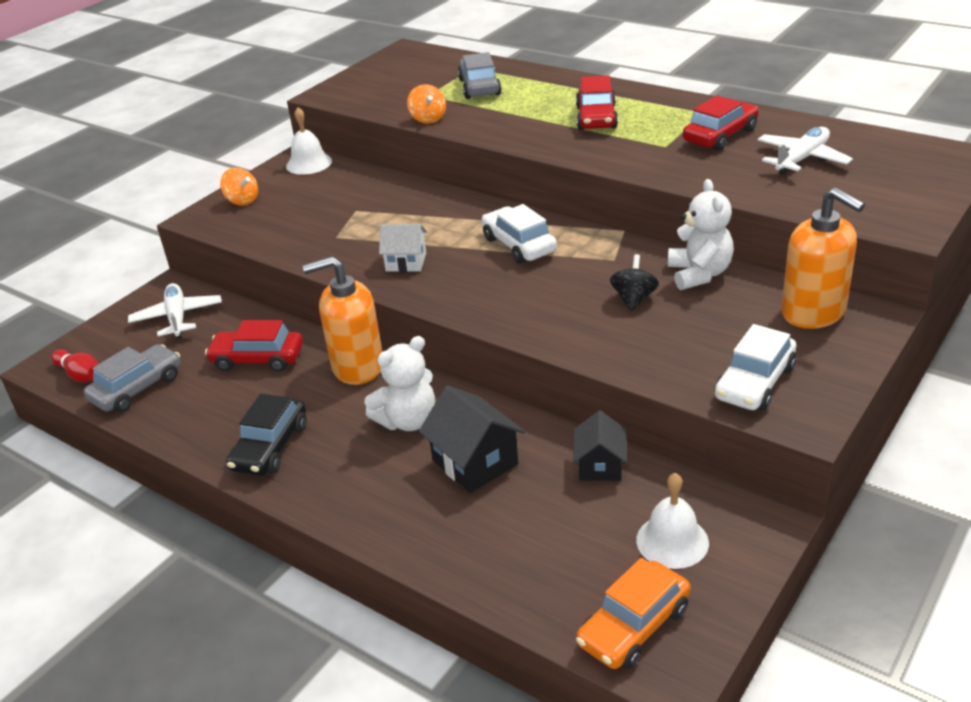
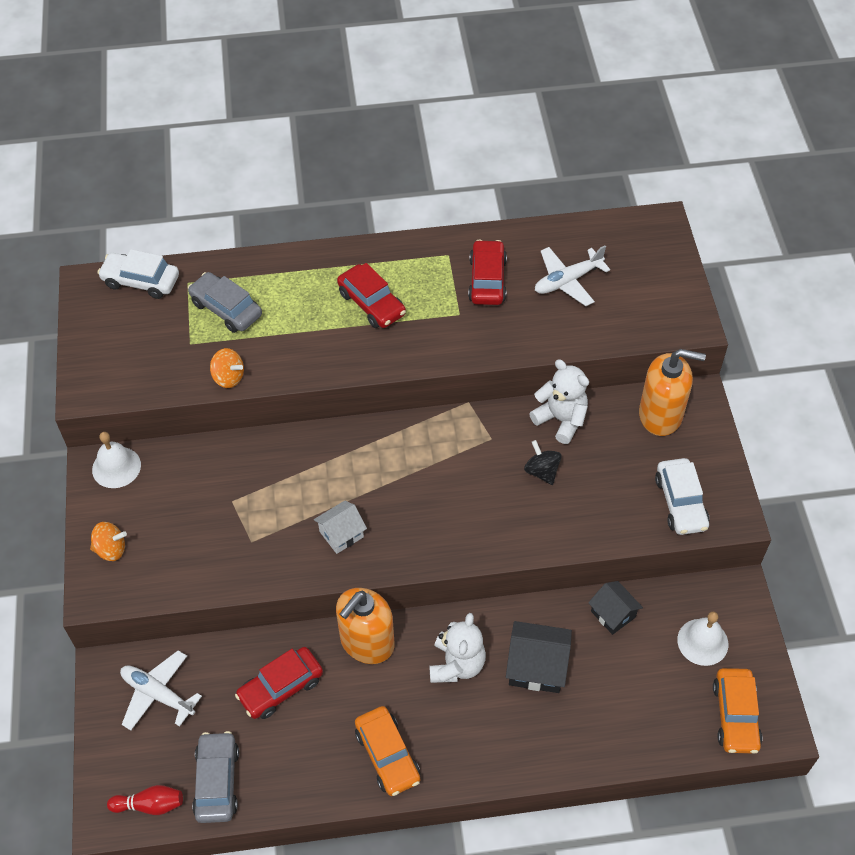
camera: 45 degrees left, 20 degrees up
black car [226,394,307,476] -> orange car [355,706,420,796]
white car [481,204,557,264] -> white car moved to [97,249,179,299]
white plane [757,127,853,175] -> white plane turned 120 degrees counterclockwise [535,246,610,306]

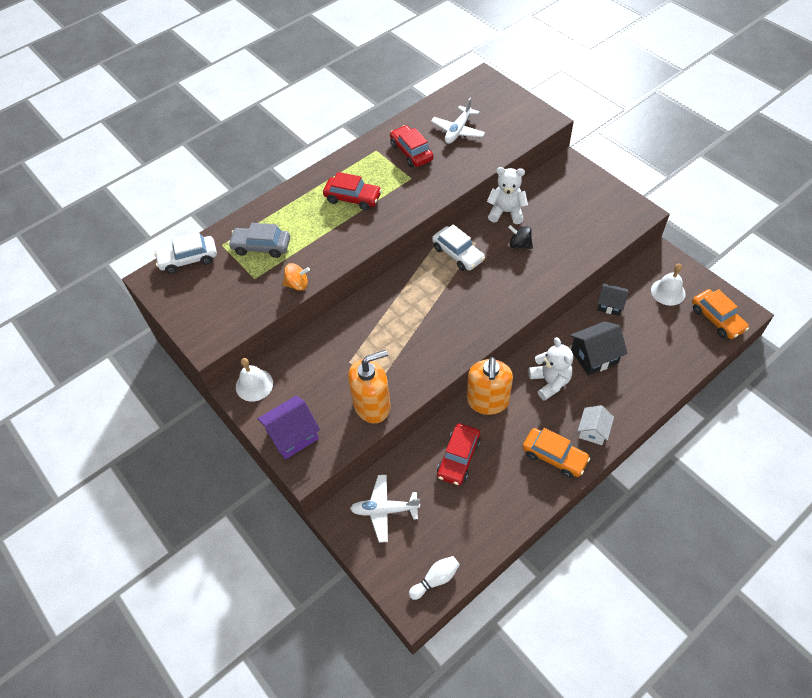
camera: 30 degrees left, 0 degrees up
orange spinning top [90,522,127,561] -> purple house [257,396,320,459]
red bowling pin [107,785,183,815] -> white bowling pin [409,556,460,600]
grey car [192,731,239,823] -> none
white house [314,501,367,554] -> white house moved to [578,405,614,445]
orange soap dispenser [639,349,706,436] -> orange soap dispenser moved to [348,350,391,423]
white car [655,458,710,535] -> white car moved to [432,225,485,271]

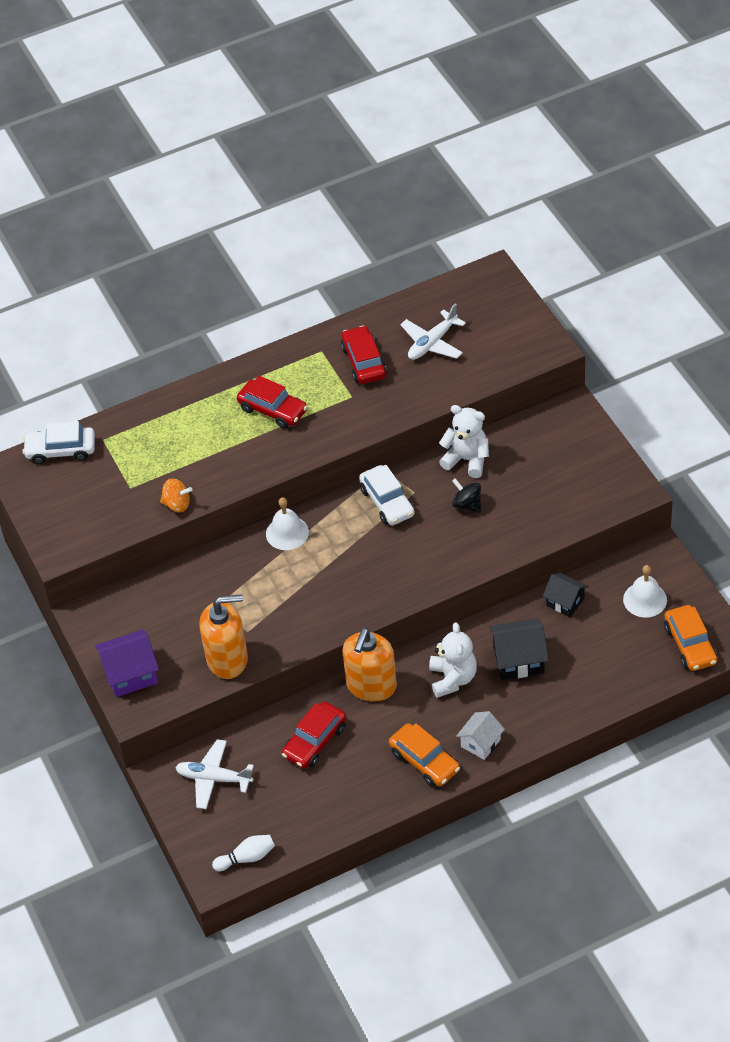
camera: 15 degrees right, 5 degrees down
grey car [228,223,290,258] -> none
white bell [236,358,273,402] -> white bell moved to [266,497,309,550]

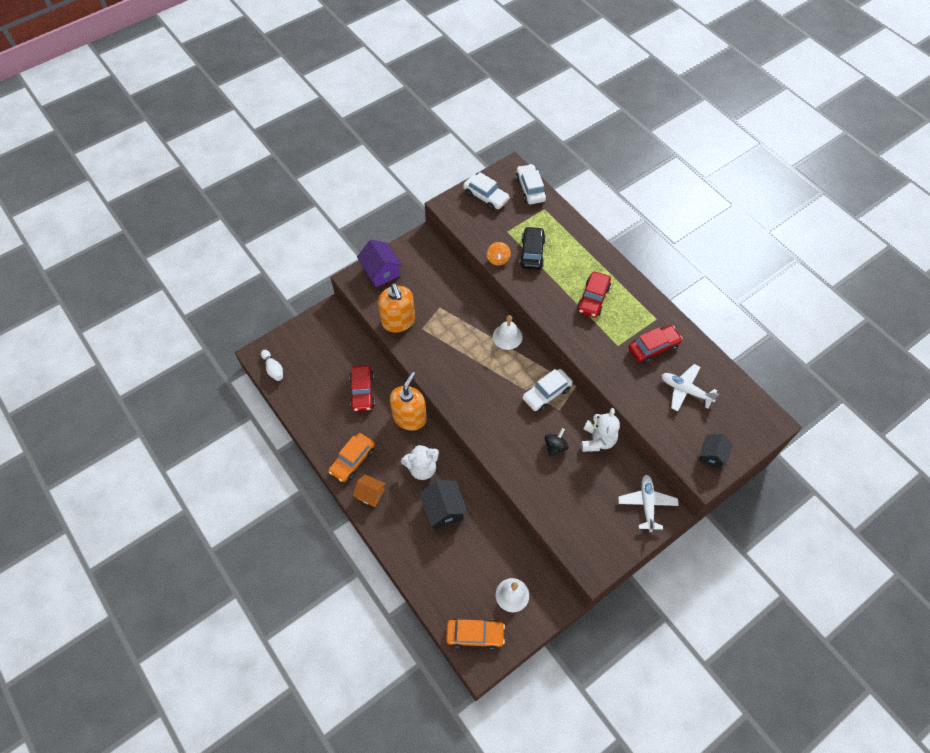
camera: 75 degrees right, 10 degrees up
white plane [175,739,254,809] -> white plane moved to [618,475,679,532]
red car [282,701,346,768] -> red car turned 120 degrees counterclockwise [349,365,375,411]
orange soap dispenser [342,628,397,701] -> orange soap dispenser turned 105 degrees clockwise [390,372,427,431]
white house [456,711,505,760] -> orange house [353,474,386,507]
black house [543,573,588,617] -> black house moved to [699,434,733,469]
orange car [664,605,717,671] -> orange car turned 150 degrees counterclockwise [446,618,505,650]
none -> white car [463,172,510,210]
none -> black car [520,226,546,270]

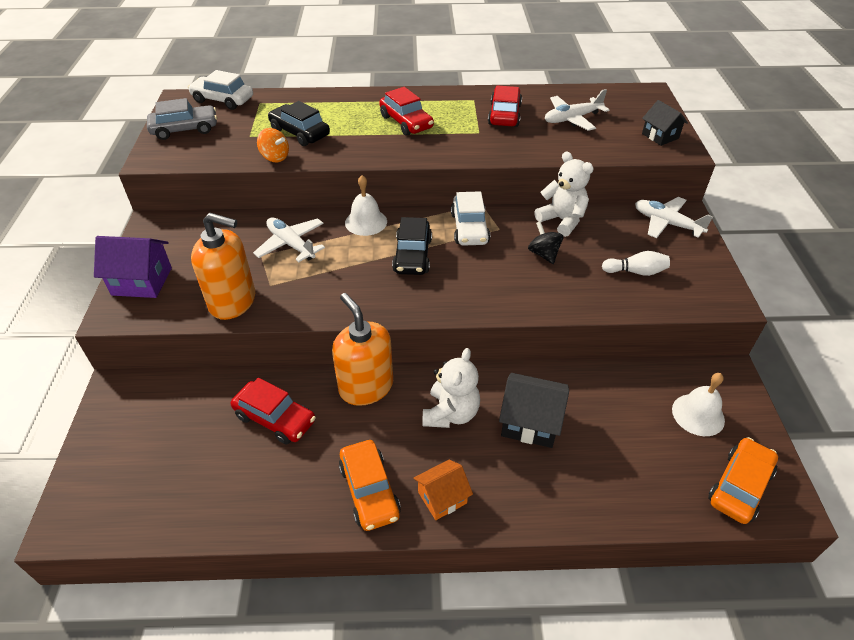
camera: 55 degrees left, 15 degrees down
white bowling pin [261,350,283,381] -> white bowling pin moved to [602,251,670,276]
white car [463,172,510,210] -> grey car [147,98,217,140]
none -> white plane [253,218,325,262]
none -> black car [392,217,432,275]

